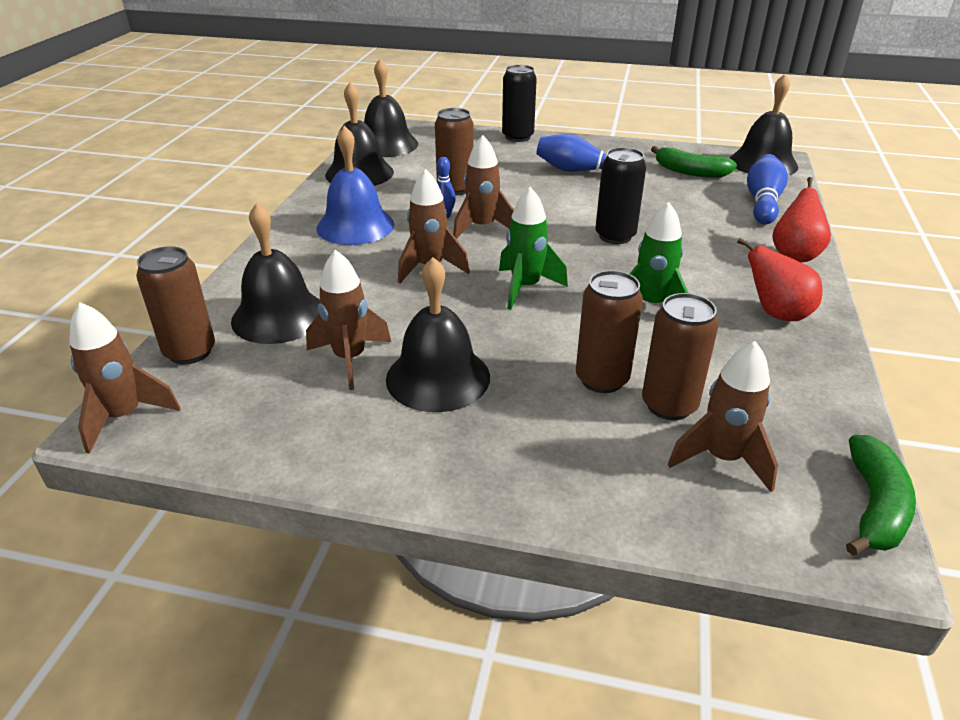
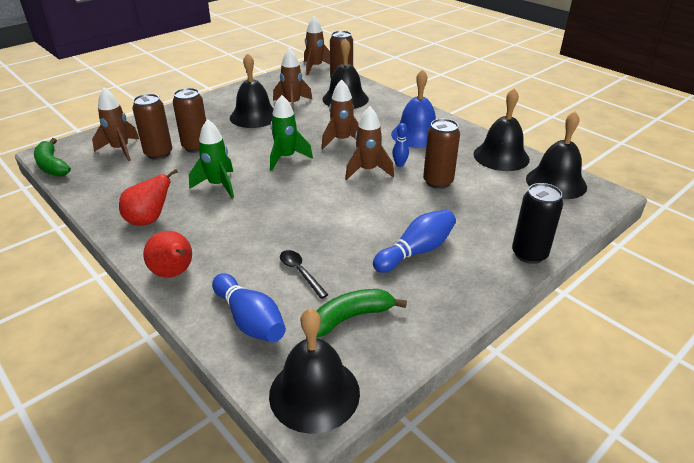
camera: 125 degrees right, 0 degrees up
black can [595,147,646,244] -> none
none -> black spoon [280,250,328,299]

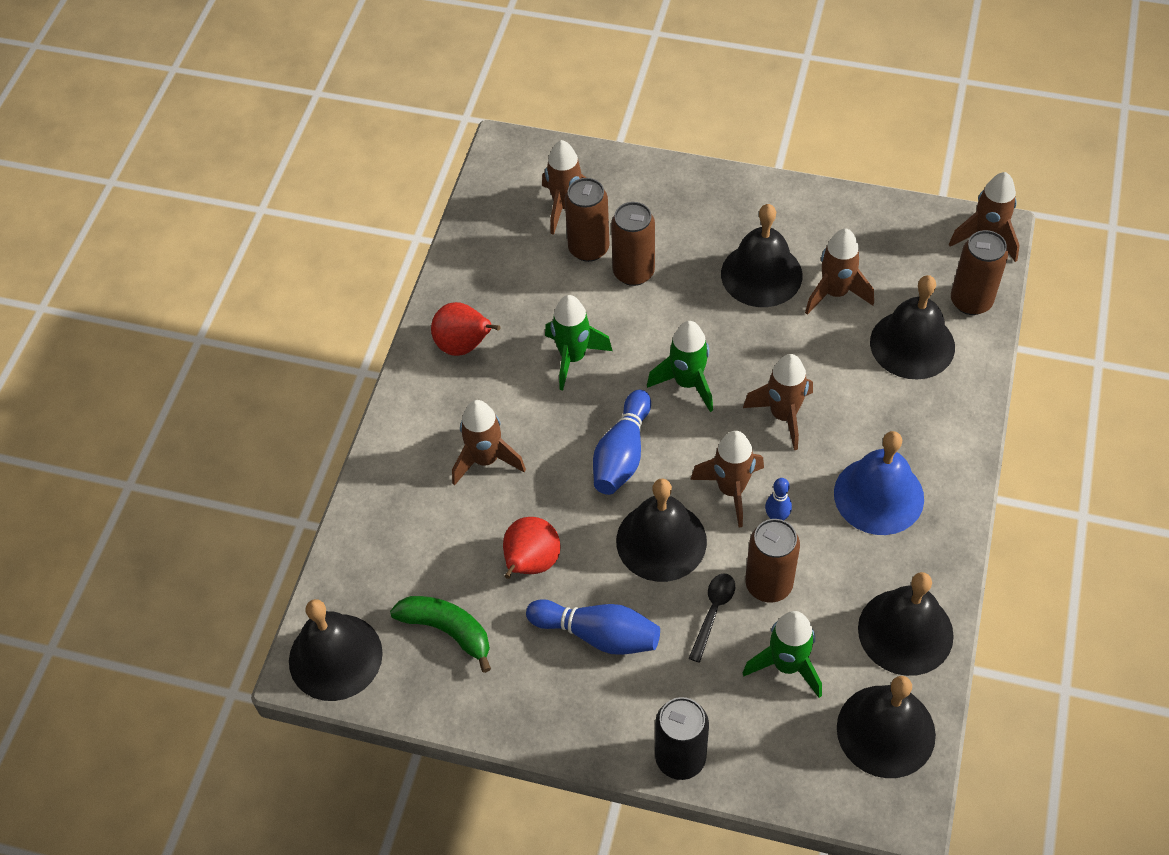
camera: 60 degrees right, 20 degrees up
green banana [34,138,71,177] -> none
red pear [143,231,192,278] -> red pear moved to [503,517,560,579]
blue bowling pin [212,273,286,342] -> blue bowling pin moved to [593,390,651,495]
black spoon [280,250,328,299] -> black spoon moved to [688,573,735,663]
none -> brown rocket [452,400,526,486]
none -> black bell [616,479,707,582]
none -> green rocket [743,611,822,698]

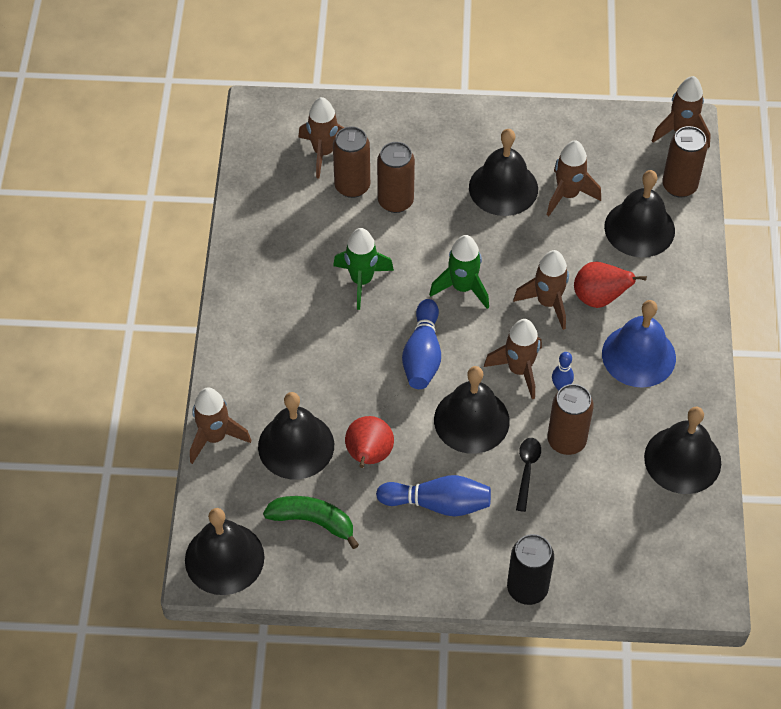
camera: 15 degrees left, 0 degrees up
red pear [431,302,500,356] -> red pear moved to [574,262,647,308]
brown rocket [452,400,526,486] -> brown rocket moved to [190,388,251,464]
green rocket [743,611,822,698] -> none
black bell [837,676,936,778] -> black bell moved to [258,392,334,479]

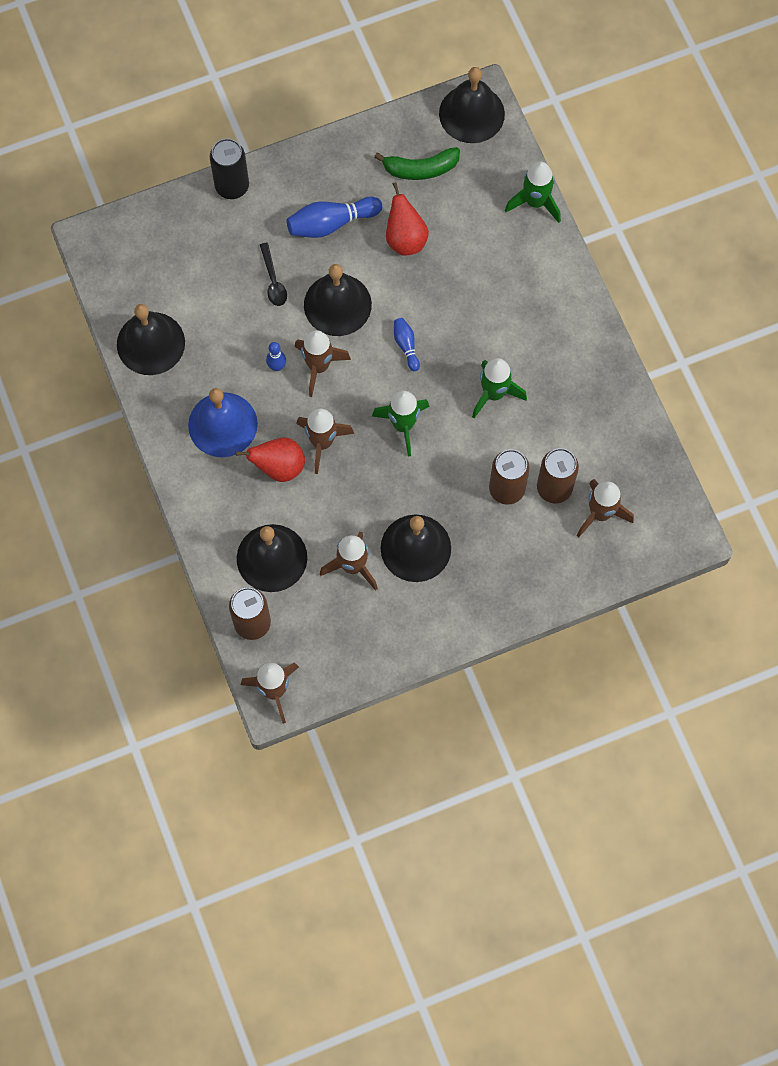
camera: 155 degrees right, 15 degrees up
brown rocket [190,388,251,464] -> green rocket [505,161,561,223]
black bell [258,392,334,479] -> none
blue bowling pin [402,299,441,389] -> blue bowling pin [394,318,420,371], size x0.56
brown can [548,384,594,455] -> none

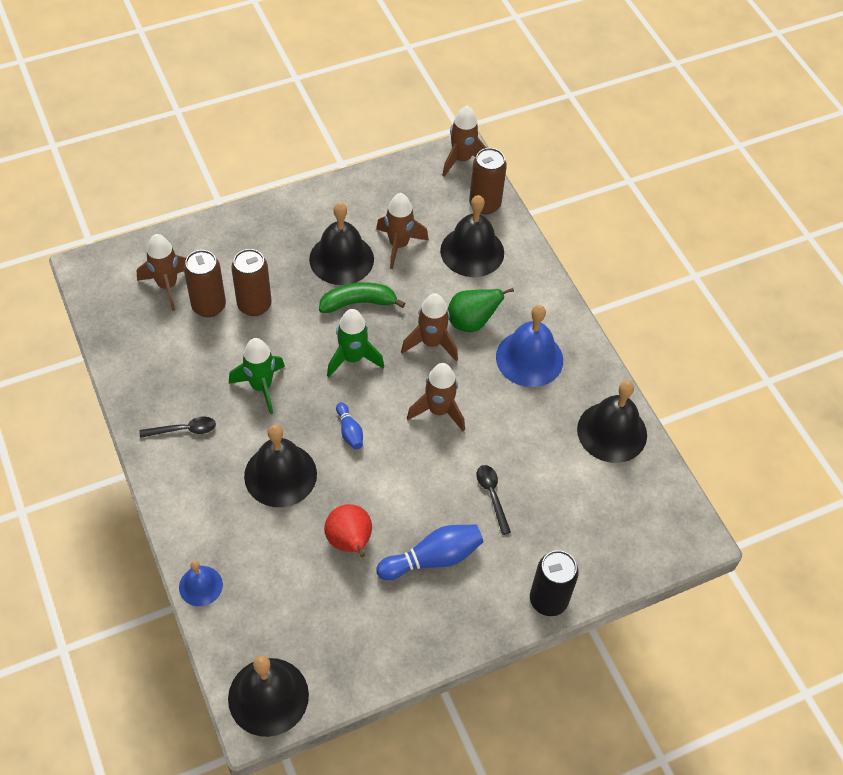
camera: 175 degrees right, 15 degrees down
red pear [236,437,305,482] -> green pear [448,288,514,332]
blue bowling pin [266,342,286,371] -> none
black bell [304,264,372,336] -> black bell moved to [244,425,317,507]
green banana [374,147,460,180] -> green banana moved to [319,282,405,313]
green rocket [505,161,561,223] -> blue bell [179,561,223,606]
none -> black spoon [140,417,216,438]

